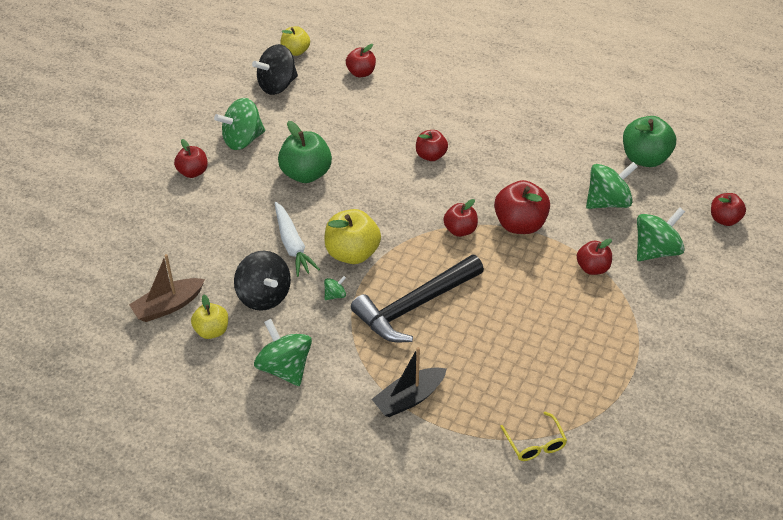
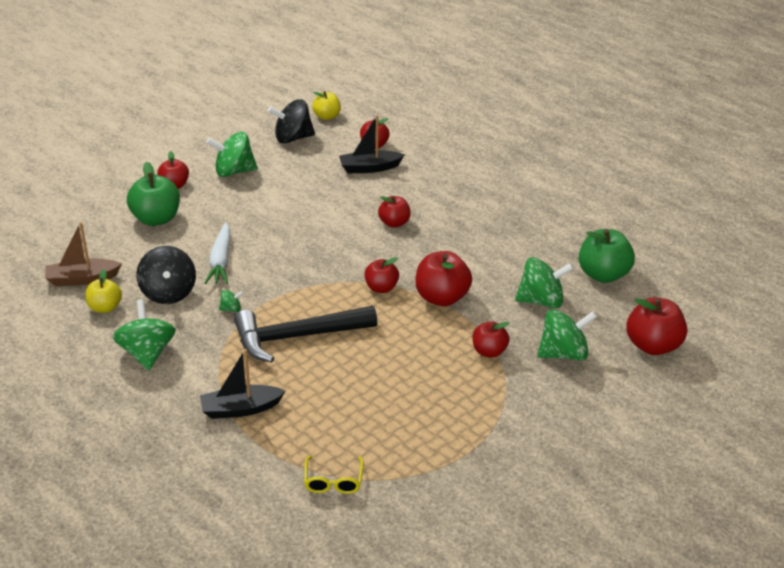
camera: 20 degrees right, 10 degrees down
green apple [278,121,332,183] -> green apple moved to [127,162,180,226]
yellow apple [324,209,381,264] -> none
red apple [711,193,746,226] -> red apple [626,297,687,355], size x1.61
none -> black boat [339,115,405,173]

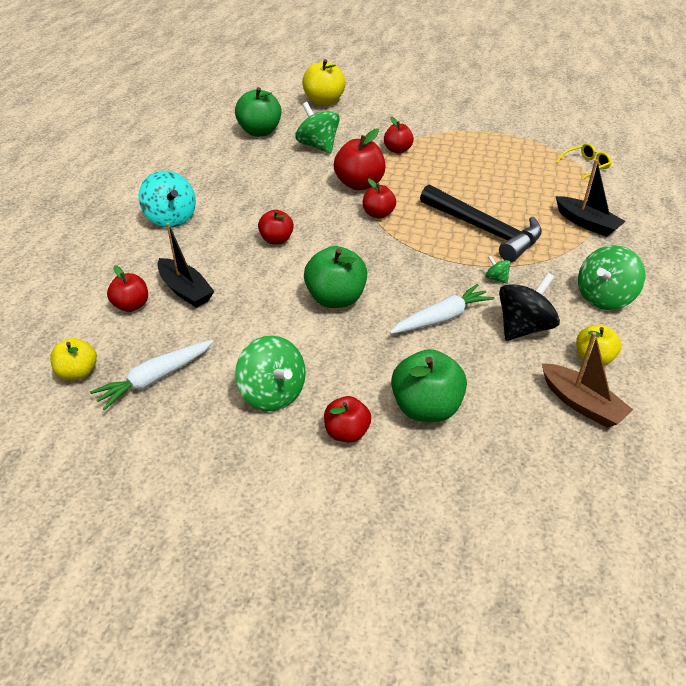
camera: 120 degrees left, 5 degrees up
black spinning top [268,99,315,144] -> white carrot [90,340,213,410]
green spinning top [537,309,597,361] -> none
red apple [626,297,687,355] -> yellow apple [302,59,346,106]
none -> turquoise spinning top [139,171,196,228]
none -> green apple [304,246,367,308]

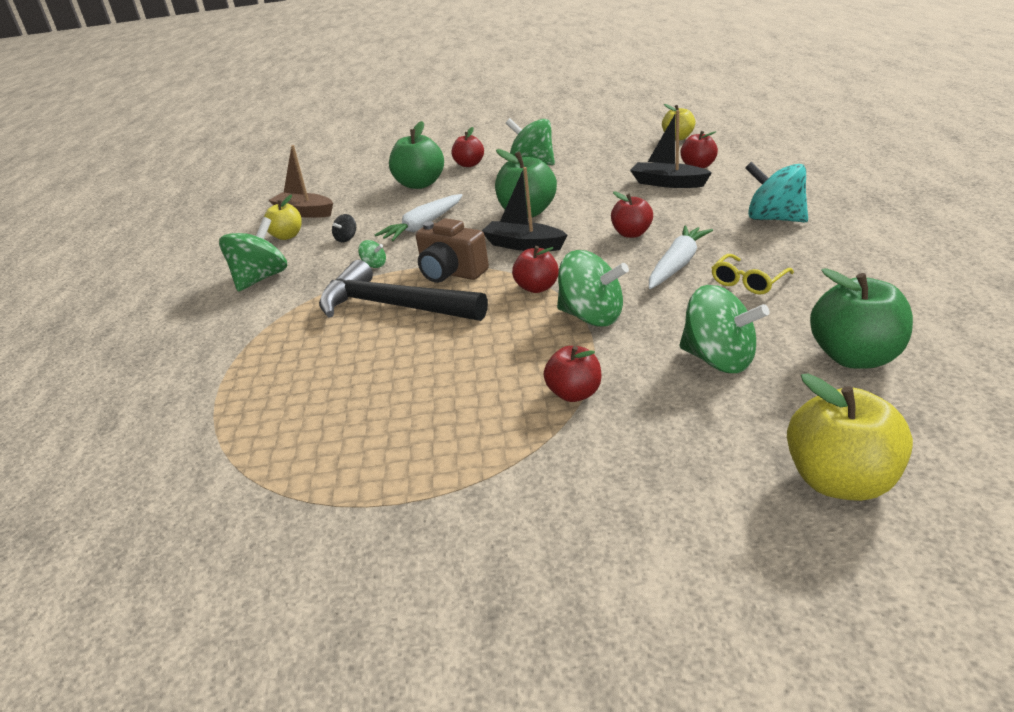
camera: 165 degrees right, 10 degrees down
white carrot [90,340,213,410] -> white carrot moved to [649,225,713,289]
red apple [334,128,385,190] -> green spinning top [557,250,629,327]
black spinning top [499,273,560,341] -> black spinning top [332,214,356,242], size x0.45
yellow glasses [555,143,611,180] -> yellow glasses moved to [711,254,794,295]
black boat [556,160,626,237] -> black boat moved to [482,167,568,251]
none -> brown camera [416,218,489,283]

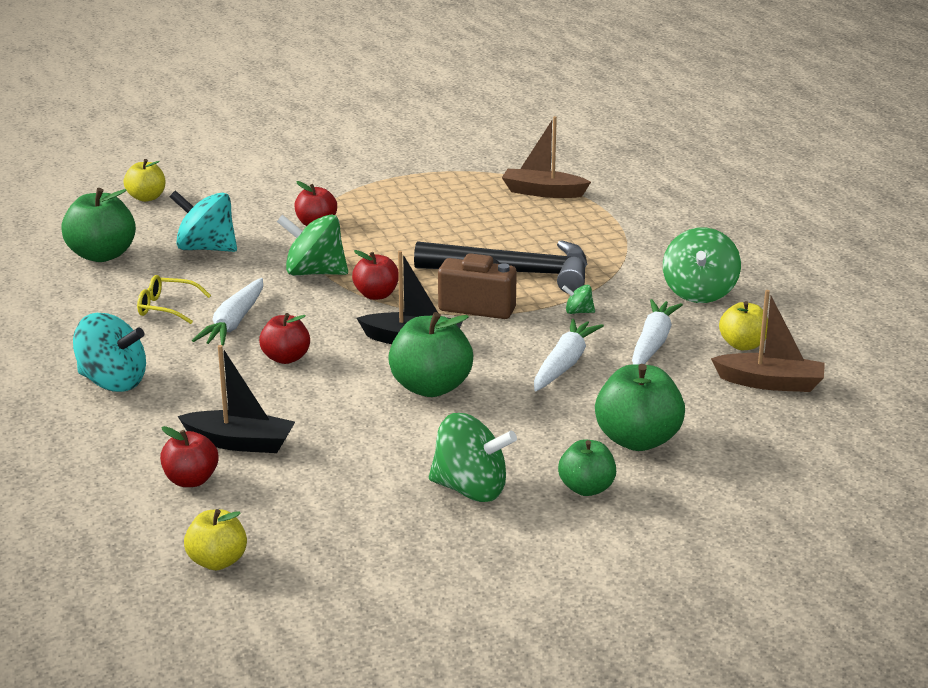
camera: 160 degrees right, 5 degrees down
black spinning top [332,214,356,242] -> white carrot [632,299,683,365]
red apple [451,127,484,167] -> green apple [558,439,616,496]
green spinning top [679,285,769,373] -> turquoise spinning top [170,190,237,252]
yellow glasses [711,254,794,295] -> yellow glasses turned 105 degrees counterclockwise [137,275,211,324]
yellow apple [787,373,913,501] -> yellow apple [123,159,166,202], size x0.62
none -> brown boat [502,116,591,198]

